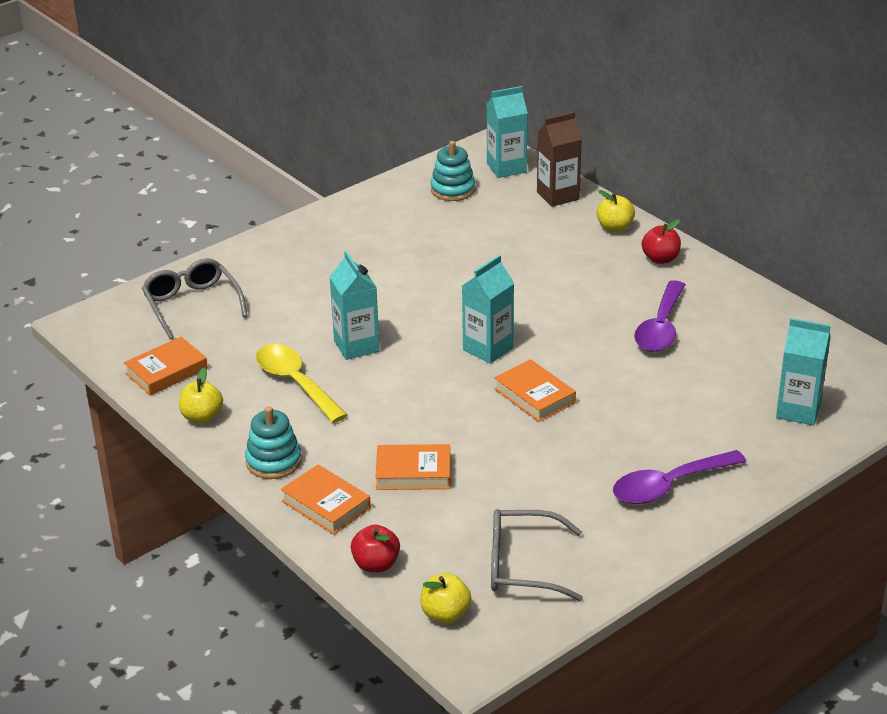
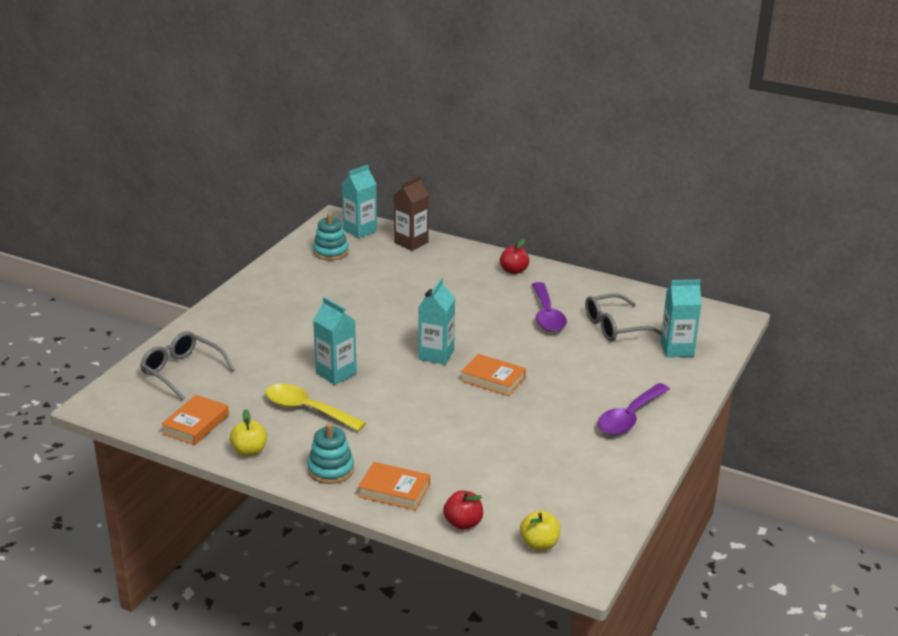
camera: 25 degrees left, 5 degrees down
orange book [375,444,450,490] -> none
grey glasses [491,509,583,601] -> grey glasses moved to [585,293,662,341]
yellow apple [597,190,635,232] -> none

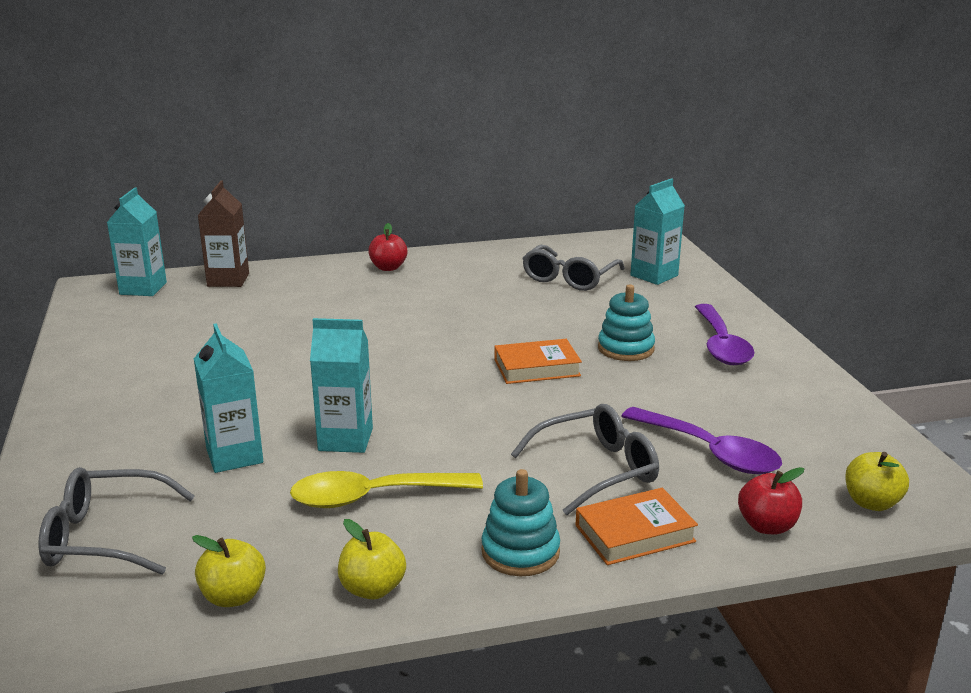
camera: 40 degrees left, 5 degrees down
orange book [161,395,229,445] -> yellow apple [192,535,266,607]
turquoise stacking toy [313,213,349,260] -> turquoise stacking toy moved to [598,285,655,361]
turquoise carton [418,278,455,365] -> turquoise carton moved to [194,323,263,473]
purple spoon [532,282,567,332] -> purple spoon moved to [622,407,782,474]
none -> grey glasses [511,404,659,515]

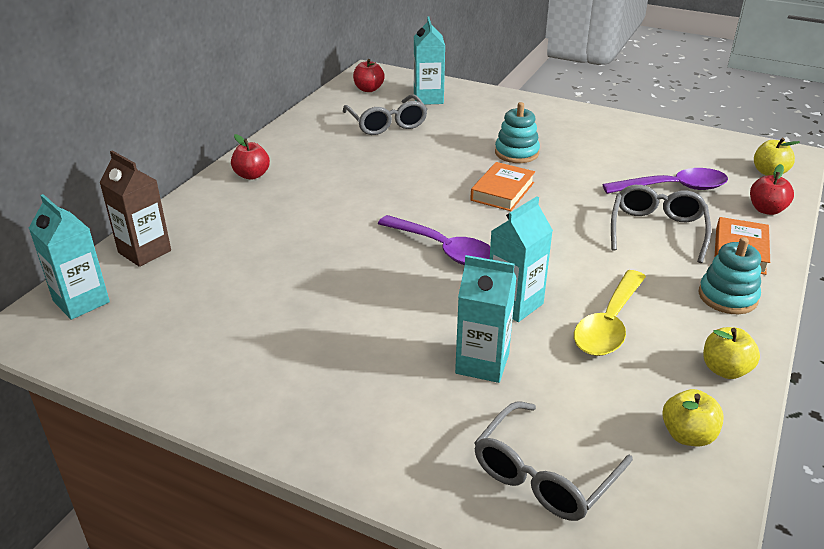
camera: 50 degrees left, 10 degrees up
purple spoon [695,304,755,365] -> purple spoon moved to [377,215,490,265]
none -> red apple [353,59,385,92]

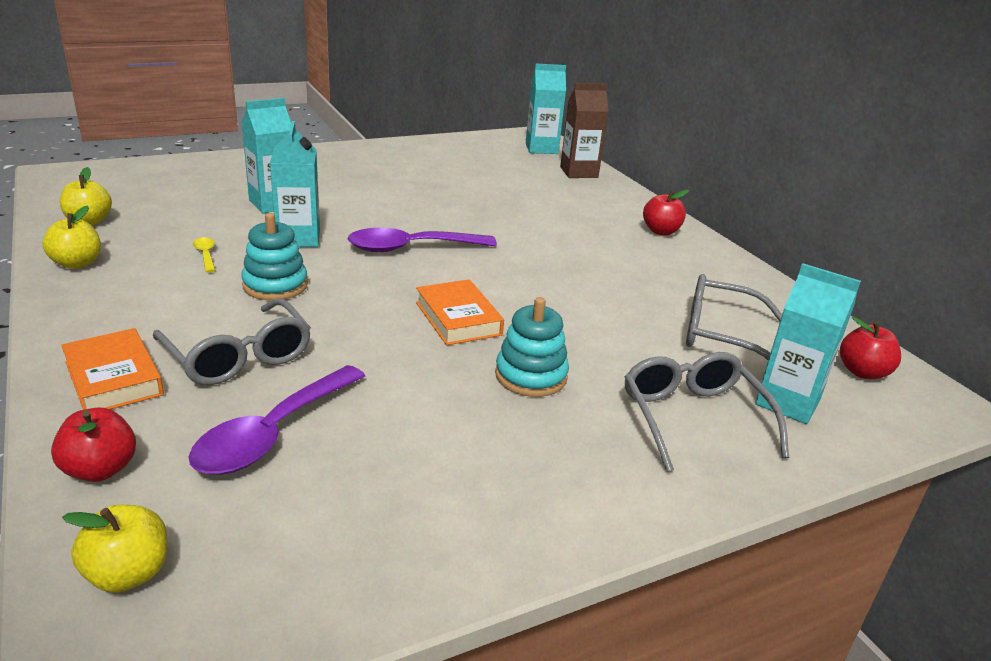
camera: 125 degrees right, 5 degrees down
grey glasses [474,401,633,521] -> grey glasses moved to [625,352,789,472]
yellow spoon [574,270,646,356] -> yellow spoon [193,237,215,272], size x0.44
turquoise stacking toy [699,237,761,314] -> turquoise stacking toy moved to [241,213,308,300]

